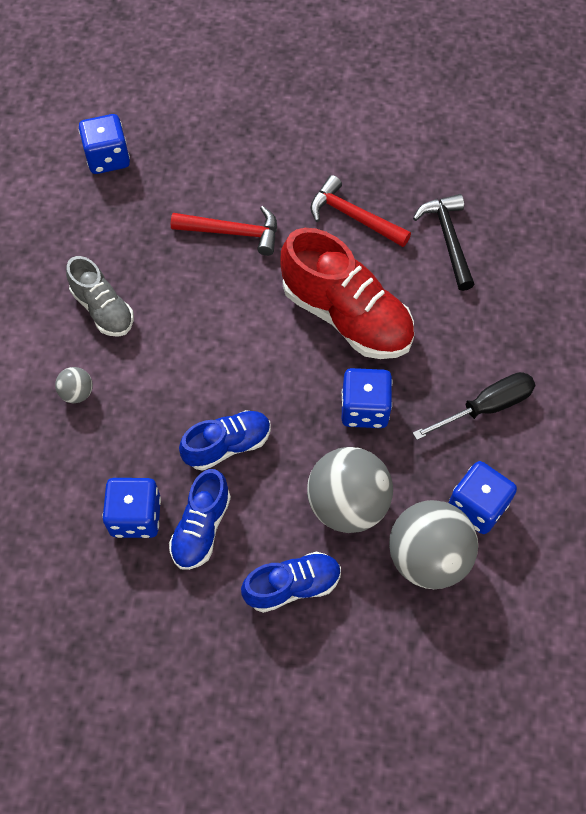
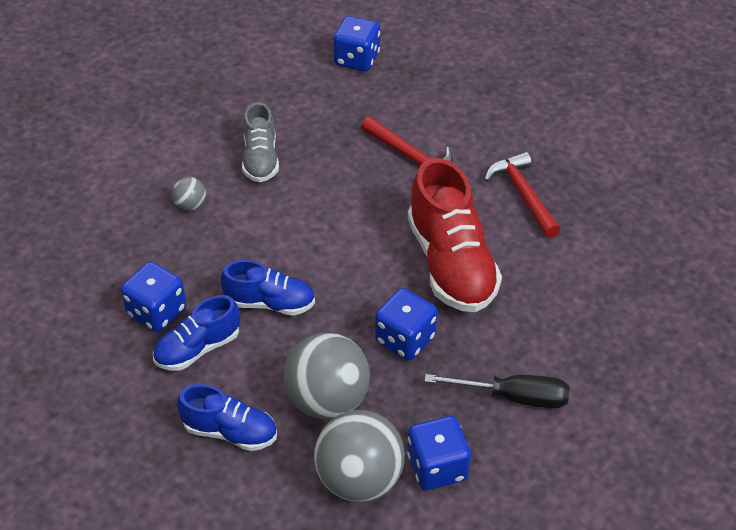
camera: 35 degrees right, 15 degrees down
black hammer [413,194,475,291] -> none

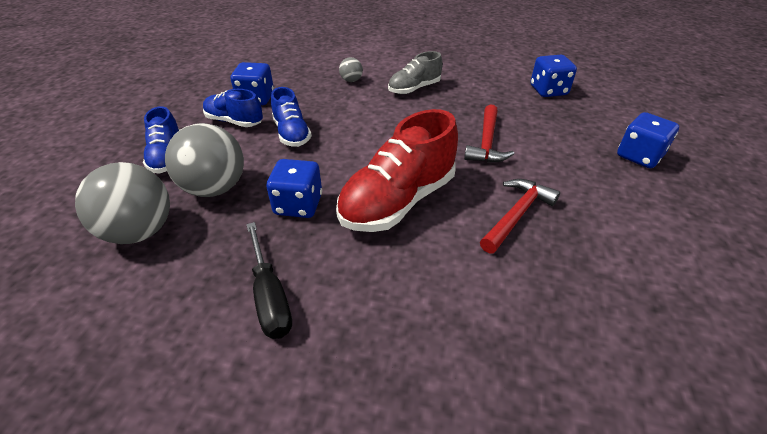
camera: 60 degrees right, 5 degrees down
blue dice [407,416,471,490] -> blue dice moved to [617,112,679,168]

